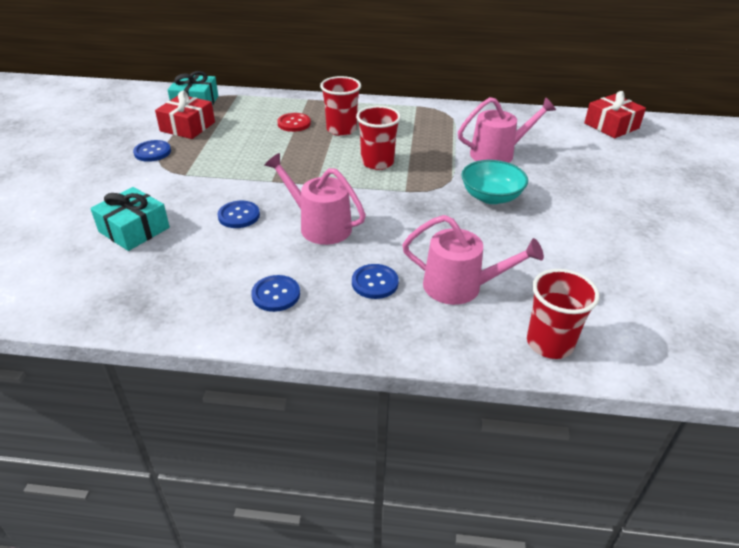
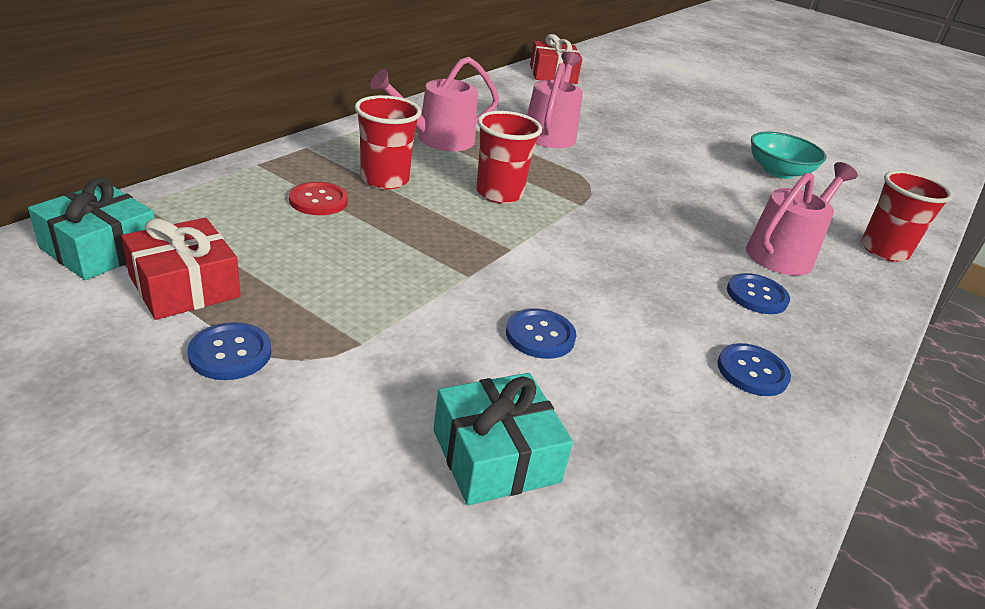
camera: 65 degrees left, 5 degrees down
pink watering can [264,153,366,245] -> pink watering can moved to [370,57,499,151]
turquoise bowl [461,160,528,204] -> turquoise bowl moved to [751,132,827,179]

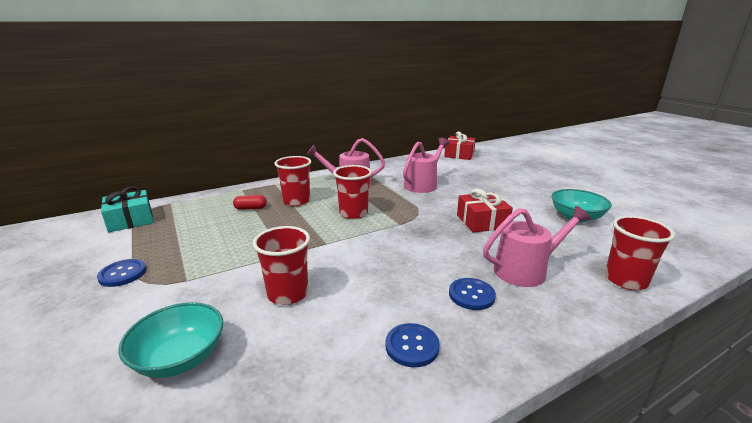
camera: 30 degrees right, 10 degrees down
red gift [121,218,241,320] -> red gift moved to [457,188,513,233]
red button [289,182,348,215] -> red capsule [233,195,267,210]
turquoise gift [434,373,573,506] -> turquoise bowl [118,302,223,378]
blue button [506,308,576,359] -> red cup [252,226,310,305]

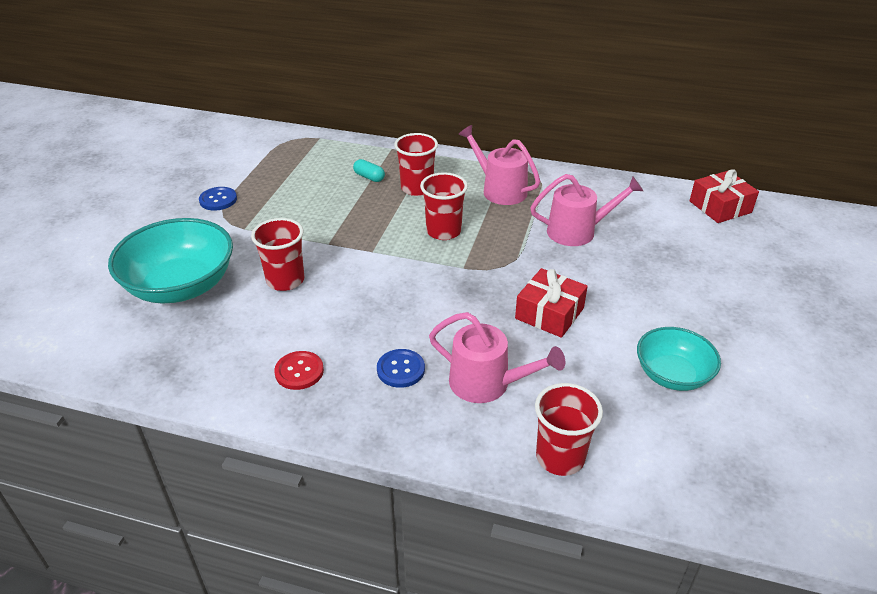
camera: 45 degrees right, 15 degrees up
turquoise gift [101,187,153,232] -> none
turquoise bowl [118,302,223,378] -> turquoise bowl [108,218,233,303], size x1.66
red capsule [233,195,267,210] -> turquoise capsule [353,159,385,182]
blue button [385,323,439,368] -> red button [274,351,324,390]

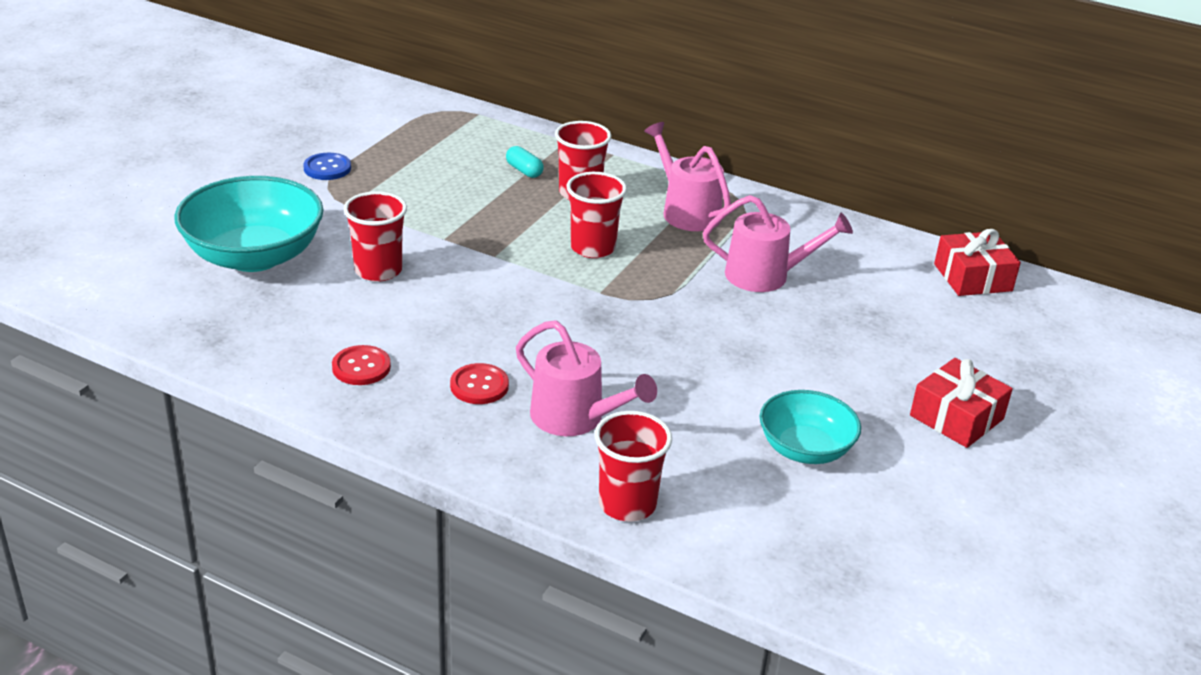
camera: 10 degrees right, 5 degrees down
blue button [377,349,425,388] -> red button [450,363,509,404]
red gift [515,268,588,338] -> red gift moved to [910,358,1013,448]

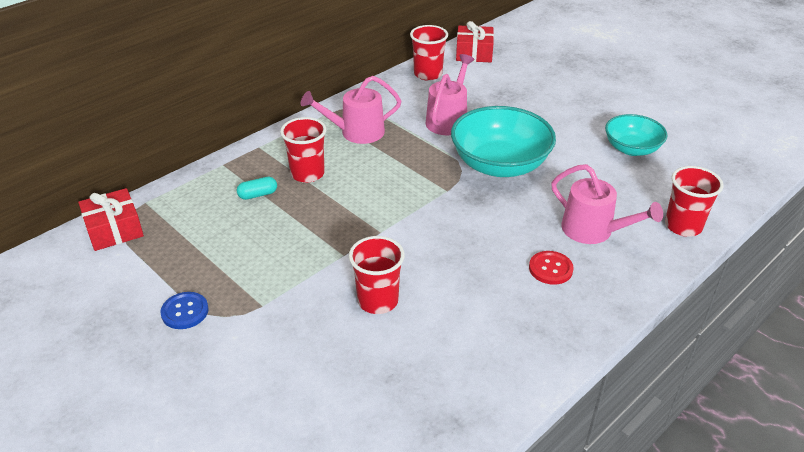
camera: 70 degrees left, 5 degrees up
turquoise bowl [174,176,323,272] -> turquoise bowl moved to [451,106,556,177]
red button [332,345,391,385] -> none
pink watering can [516,320,657,436] -> pink watering can turned 75 degrees clockwise [551,164,663,244]
red cup [566,172,627,258] -> red cup moved to [410,25,448,81]
red gift [910,358,1013,448] -> red gift moved to [78,188,144,251]

